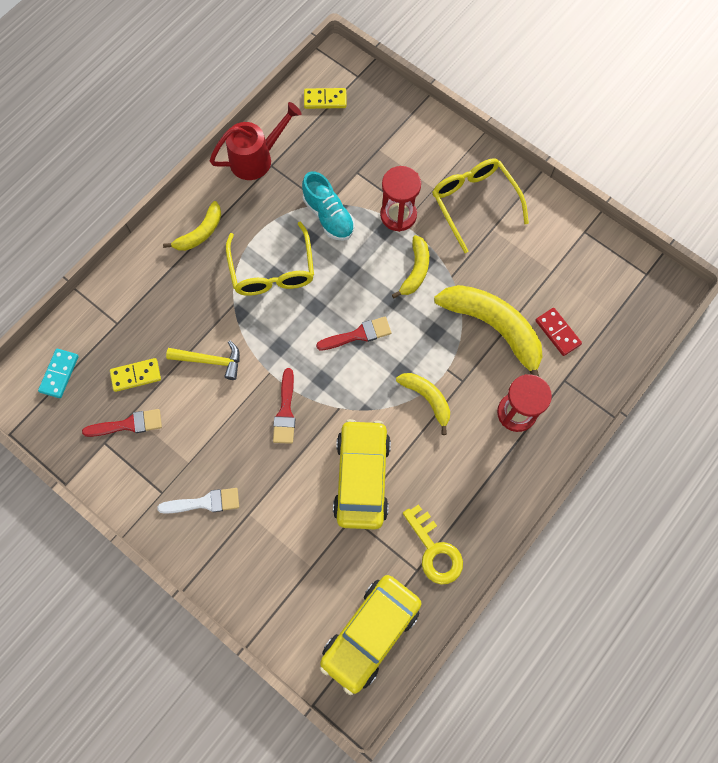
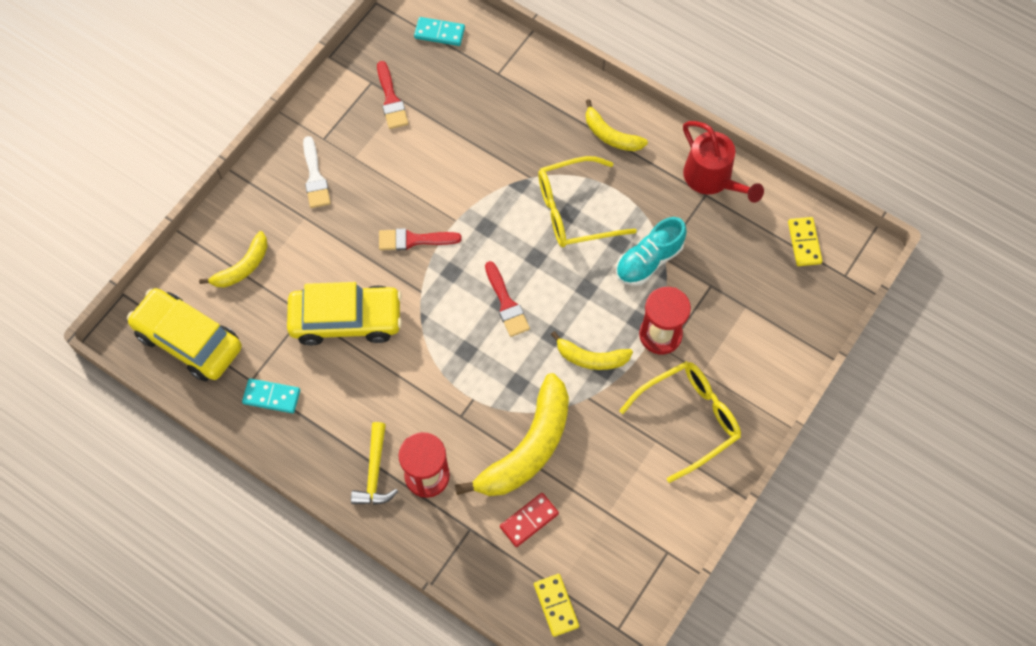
camera: 85 degrees right, 5 degrees down
yellow domino [110,358,161,392] -> yellow domino moved to [534,574,579,637]
yellow hammer [166,340,240,380] -> yellow hammer moved to [351,422,398,505]
yellow banana [396,373,450,435] -> yellow banana moved to [199,231,268,288]
yellow key [403,504,463,585] -> turquoise domino [242,378,300,413]

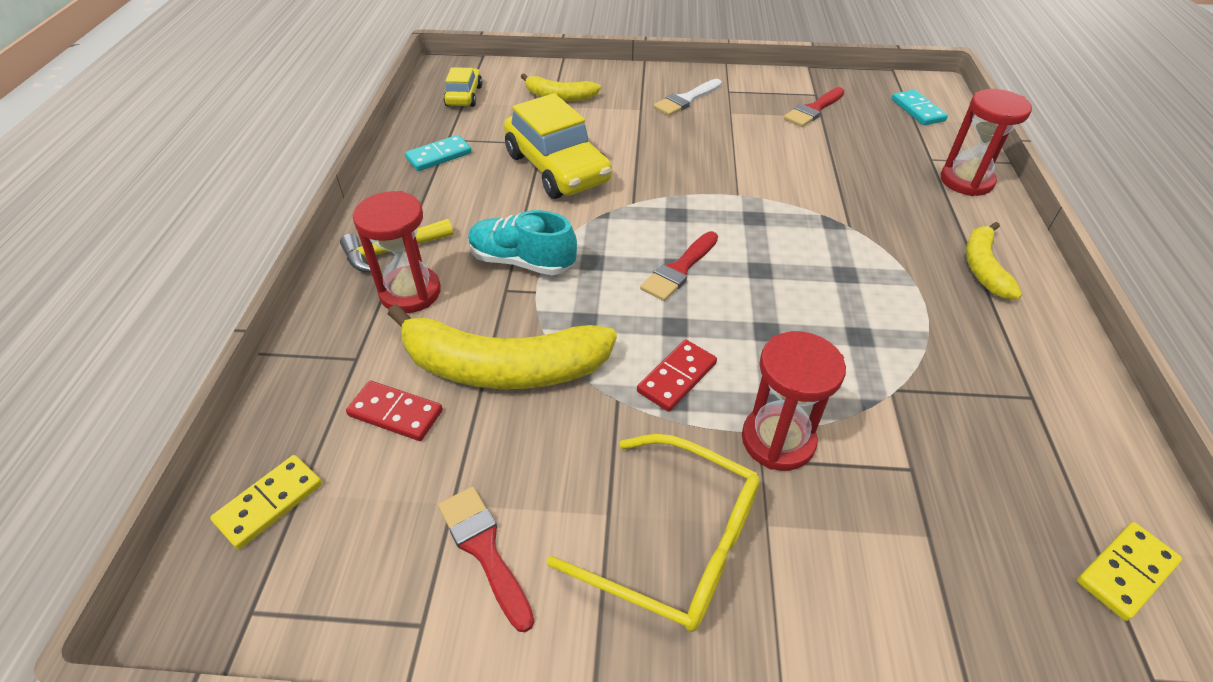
camera: 60 degrees right, 20 degrees down
yellow car [127,288,242,381] -> yellow car [444,67,482,107], size x0.53
turquoise domino [242,378,300,413] -> turquoise domino turned 75 degrees clockwise [405,135,472,171]
red brush [379,228,462,250] -> red brush moved to [438,487,535,632]
yellow glasses [538,156,637,247] -> none
yellow banana [551,331,633,370] -> red domino [637,340,717,412]
turquoise shoe [616,217,687,286] -> turquoise shoe moved to [468,210,577,275]
red watering can [683,121,764,203] -> none
none -> red hourglass [941,89,1032,196]

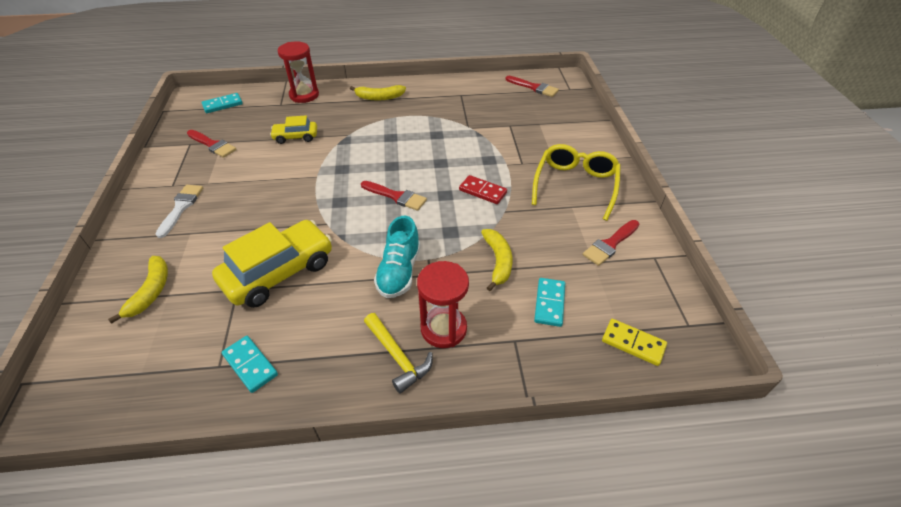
camera: 100 degrees left, 0 degrees up
red domino [346,381,443,441] -> turquoise domino [534,278,565,327]
yellow banana [388,304,617,389] -> yellow banana [481,229,512,291], size x0.55
yellow car [444,67,482,107] -> yellow car moved to [270,115,317,144]
white brush [653,79,722,116] -> white brush turned 120 degrees counterclockwise [156,185,203,238]
red hourglass [742,331,846,471] -> none
yellow domino [1077,522,1182,621] -> red brush [506,76,559,97]

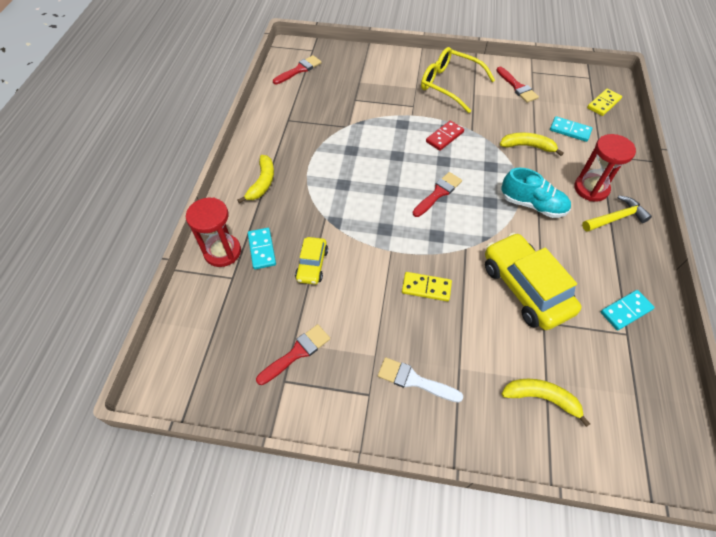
camera: 75 degrees left, 10 degrees up
turquoise domino [201,93,243,113] -> turquoise domino moved to [248,228,276,270]
none -> yellow domino [402,272,452,302]

